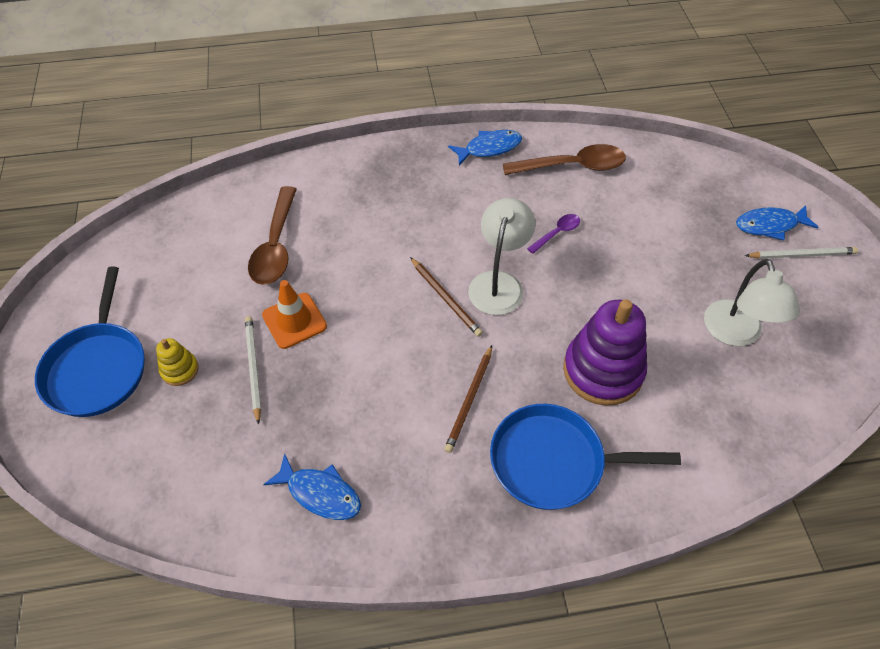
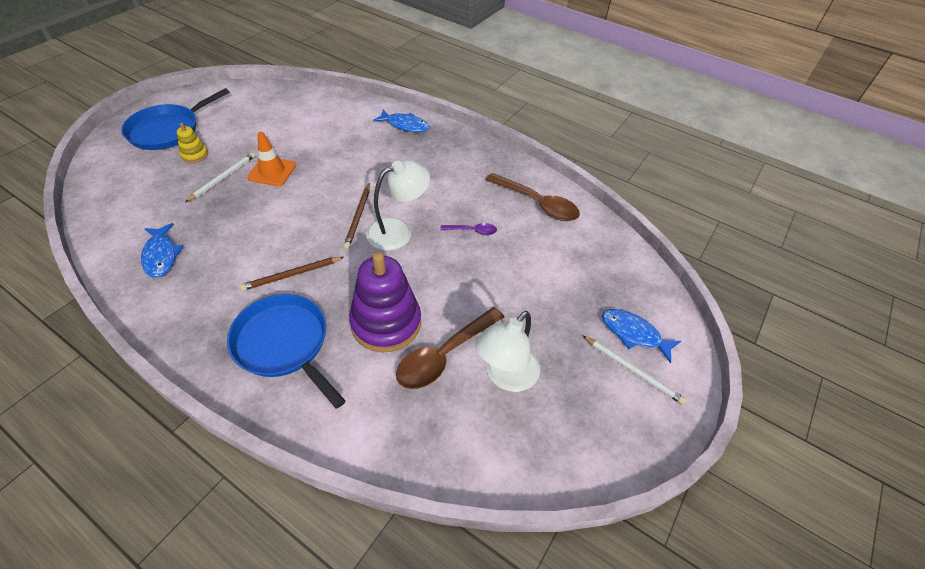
camera: 40 degrees right, 5 degrees down
brown spoon [248,186,297,285] -> brown spoon moved to [396,307,504,389]
blue fish [448,130,522,165] -> blue fish moved to [373,110,430,132]

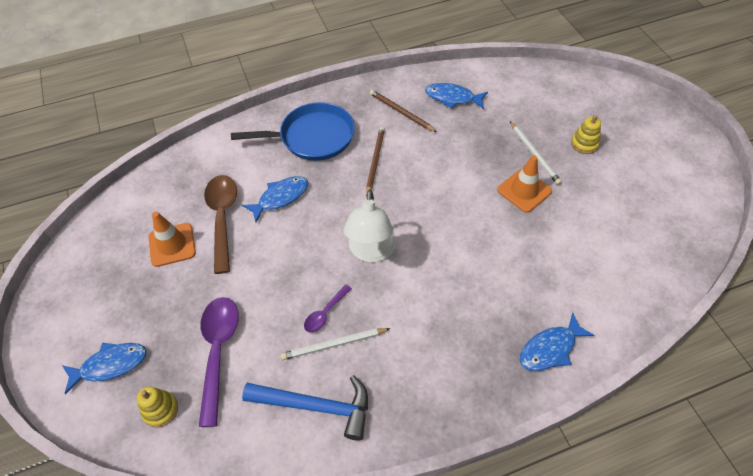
camera: 130 degrees right, 5 degrees up
blue pan [121,88,230,150] -> none
brown pencil [344,183,370,249] -> brown pencil moved to [370,90,437,132]
purple stacking toy [349,252,421,352] -> blue fish [242,176,308,222]
white lamp [475,311,540,392] -> orange traffic cone [148,212,196,267]
brown spoon [485,173,580,221] -> blue hammer [242,375,368,441]
white pencil [583,336,686,405] -> white pencil moved to [281,328,391,360]
none -> yellow stacking toy [137,387,178,427]
none -> purple spoon [199,297,239,427]

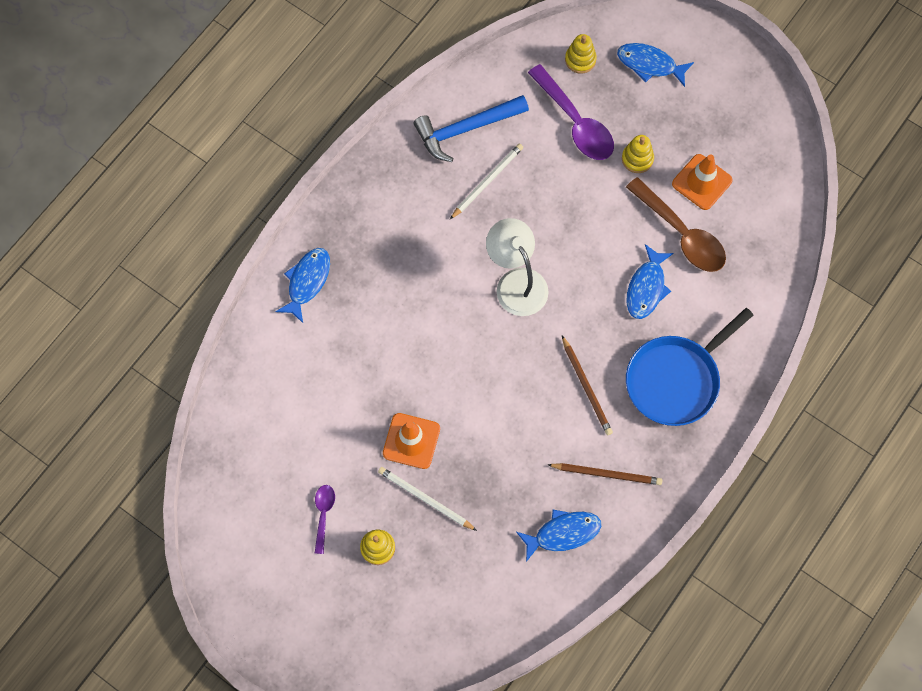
camera: 145 degrees right, 15 degrees up
blue fish [62,343,147,394] -> blue fish turned 75 degrees clockwise [617,43,694,87]
purple spoon [304,285,352,333] -> purple spoon moved to [315,485,335,554]
none -> yellow stacking toy [622,135,654,173]

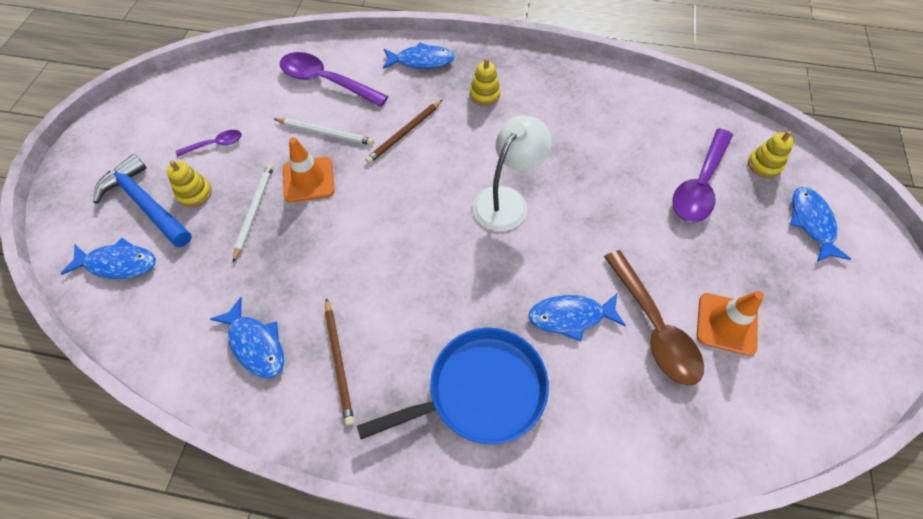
camera: 65 degrees right, 10 degrees down
blue hammer [414,95,529,162] -> blue hammer moved to [93,154,192,248]
white pencil [450,144,523,219] -> white pencil moved to [274,118,374,145]
brown pencil [562,336,613,435] -> brown pencil moved to [365,100,442,164]
yellow stacking toy [622,135,654,173] -> yellow stacking toy moved to [470,58,501,106]
brown spoon [626,177,726,272] -> brown spoon turned 45 degrees counterclockwise [604,250,704,386]
blue pan [626,308,753,426] -> blue pan turned 135 degrees clockwise [357,327,549,444]
none -> blue fish [61,238,156,279]
none -> purple spoon [280,52,388,107]

